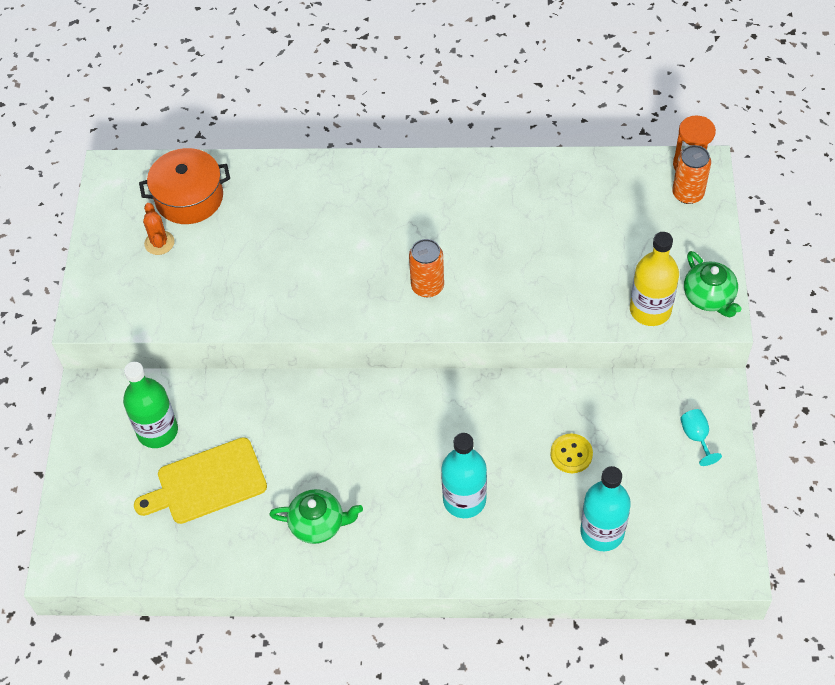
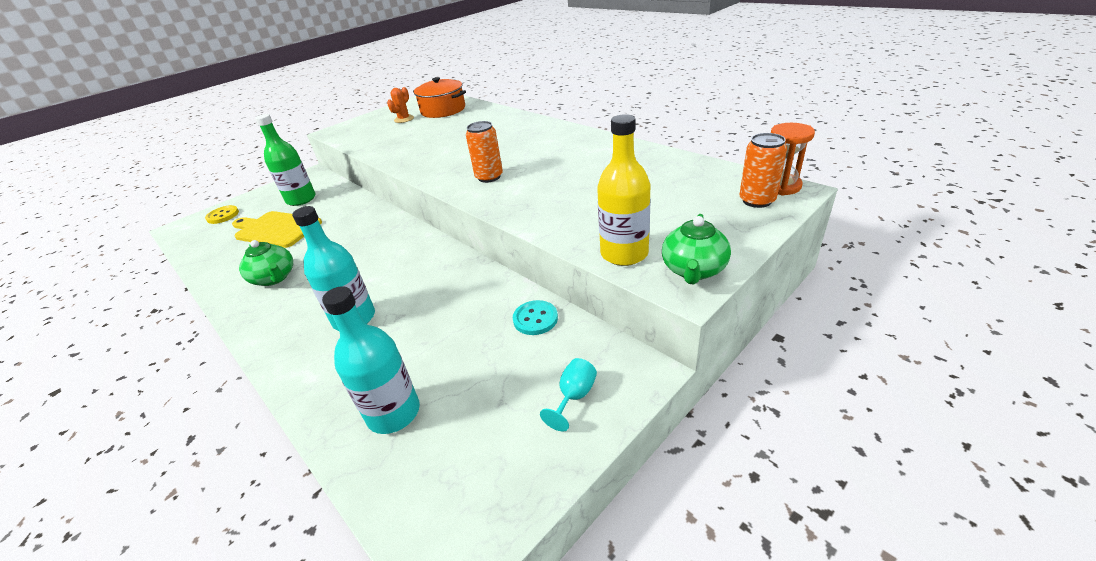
camera: 45 degrees right, 20 degrees down
yellow button [550,434,593,473] -> yellow button moved to [205,205,239,224]
none -> turquoise button [513,300,558,335]

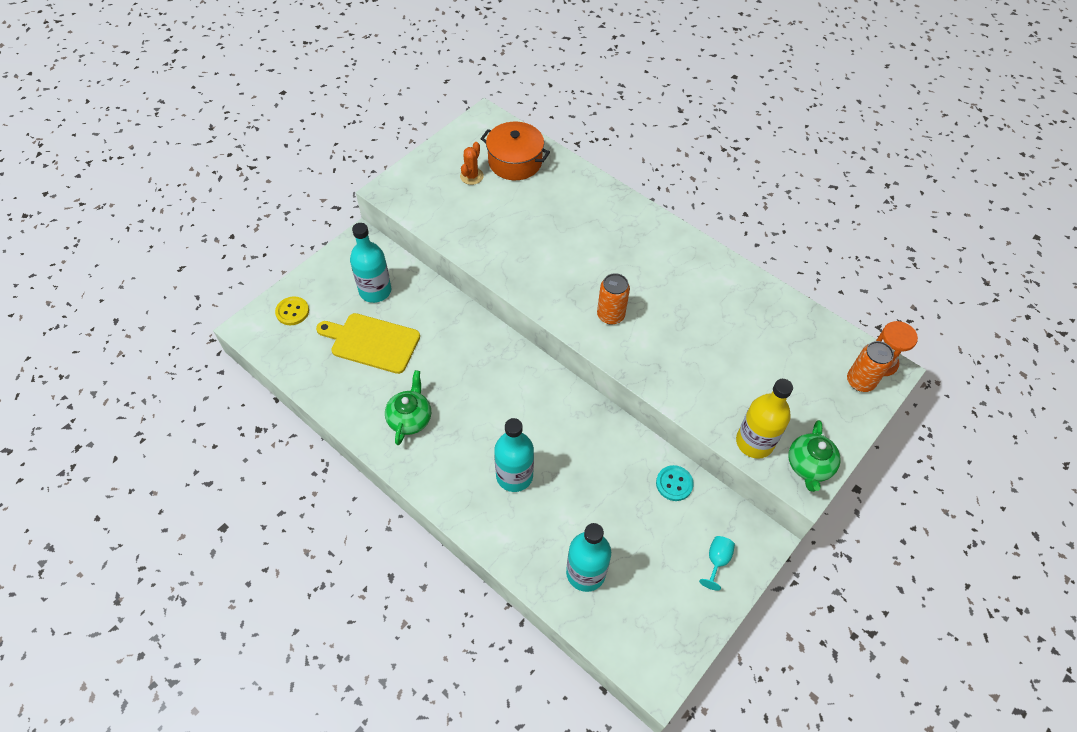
camera: 10 degrees left, 20 degrees up
green teapot [239,240,293,286] -> green teapot turned 120 degrees counterclockwise [385,370,431,445]
green bottle [255,114,316,206] -> turquoise bottle [350,223,391,303]

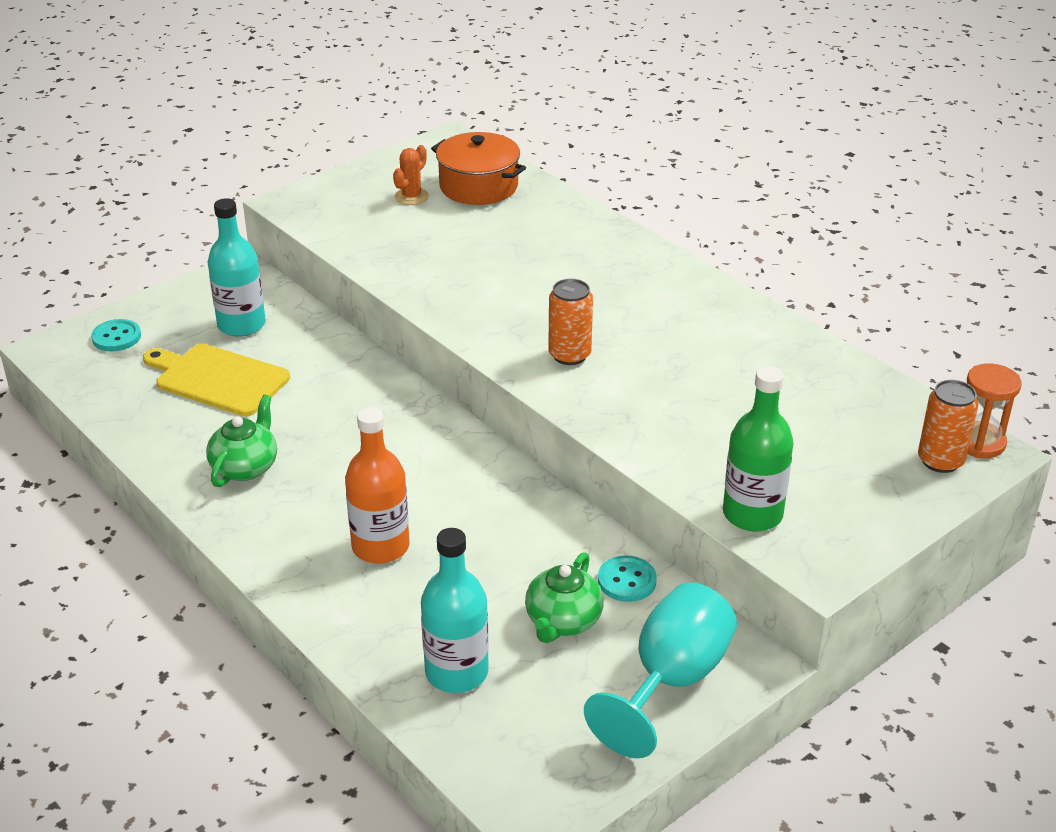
camera: 10 degrees right, 20 degrees down
yellow button [275,296,309,325] -> turquoise button [91,319,141,351]
turquoise bottle [494,418,534,492] -> orange bottle [345,407,410,564]
turquoise goblet [699,536,735,591] -> turquoise goblet [584,582,737,758], size x2.21
yellow bottle [736,379,793,459] -> green bottle [723,366,794,531]
green teapot [788,420,841,492] -> green teapot moved to [525,552,604,643]

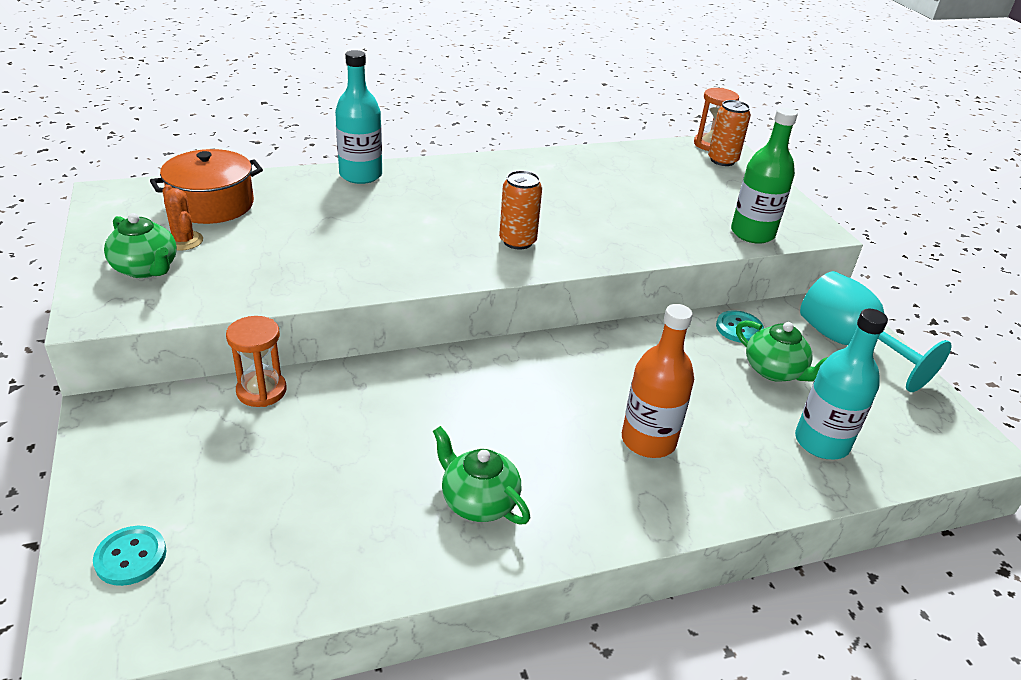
camera: 70 degrees left, 0 degrees up
yellow cutting board [143,344,290,416] -> none
turquoise bottle [208,198,266,337] -> turquoise bottle moved to [335,50,382,184]
none -> green teapot [104,213,177,278]
none -> orange hourglass [226,316,287,407]

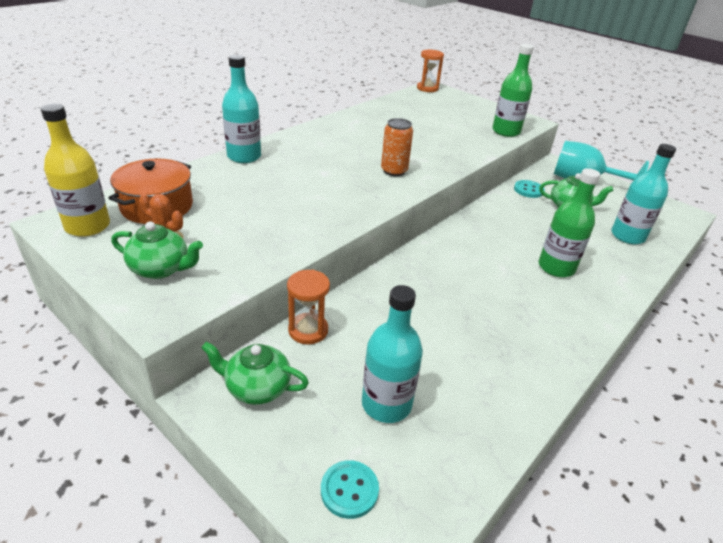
camera: 30 degrees left, 0 degrees up
green teapot [433,426,530,524] -> green teapot moved to [201,342,309,405]
orange bottle [622,304,694,458] -> green bottle [539,168,600,277]
orange can [708,100,751,166] -> none
none -> yellow bottle [41,104,110,237]
none -> turquoise bottle [362,285,423,423]

